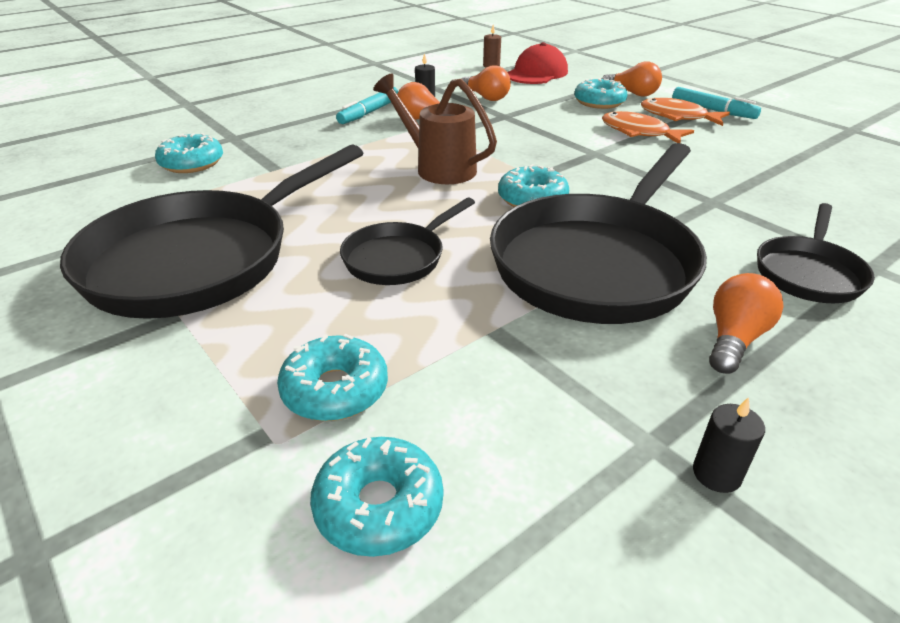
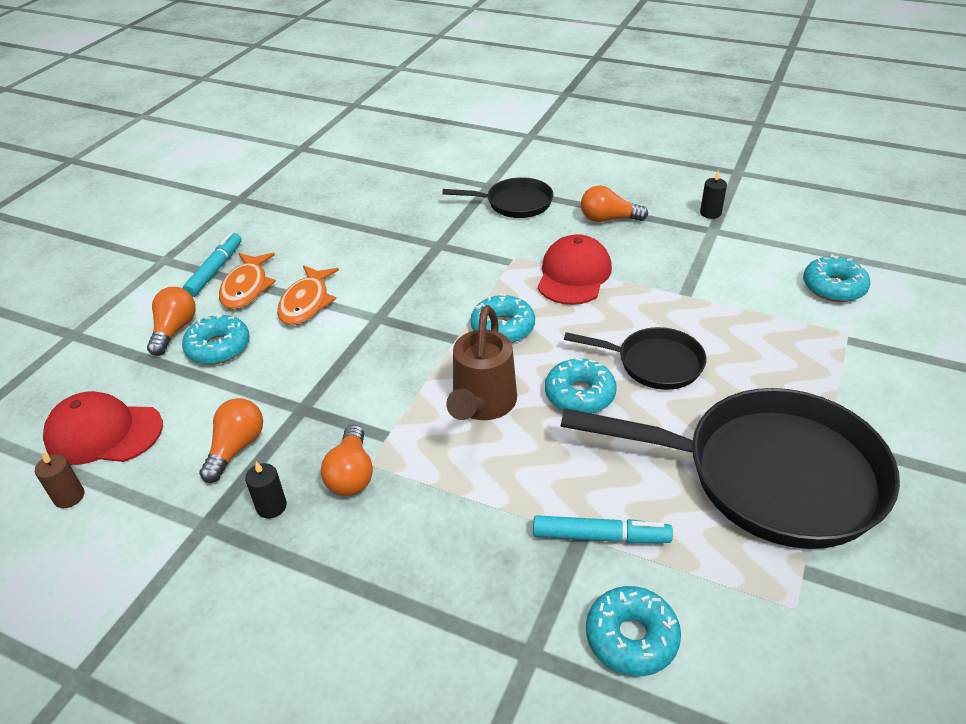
camera: 115 degrees left, 5 degrees up
turquoise donut [277,334,388,421] -> turquoise donut moved to [545,358,616,414]
turquoise marker [336,87,399,124] -> turquoise marker moved to [533,515,673,544]
black pan [490,143,707,324] -> red cap [538,234,612,305]

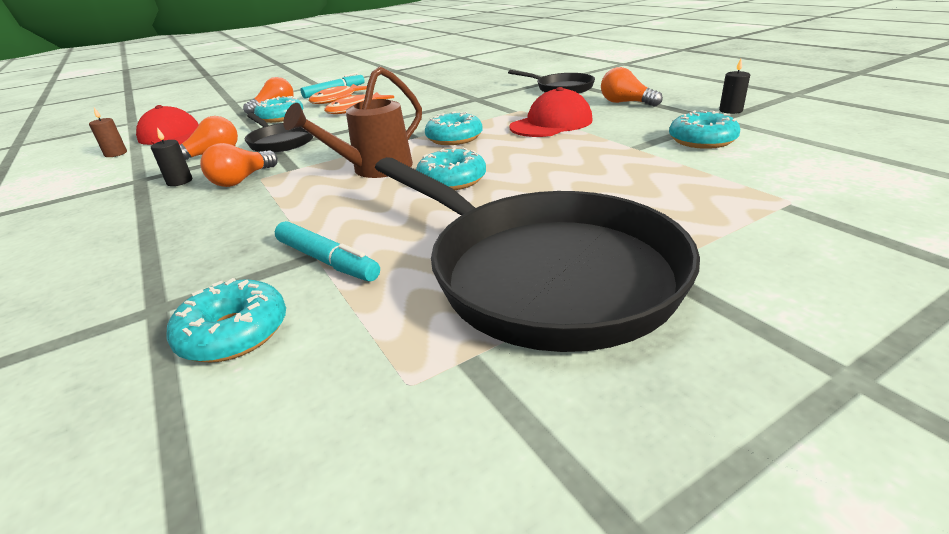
camera: 35 degrees right, 10 degrees down
black pan [564,327,707,390] -> black pan moved to [245,113,313,153]
turquoise donut [803,254,870,302] -> turquoise donut moved to [669,111,740,149]

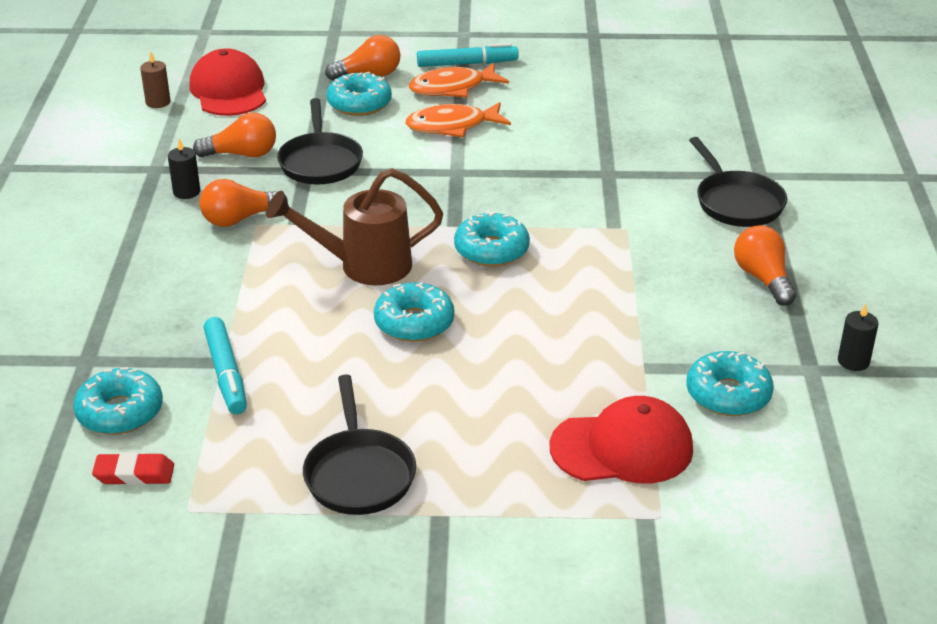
camera: 30 degrees right, 5 degrees up
black pan [375,157,700,352] -> black pan [303,374,416,515], size x0.50
red cap [509,87,593,137] -> red cap moved to [550,396,693,484]
none -> red eraser [92,452,174,485]

